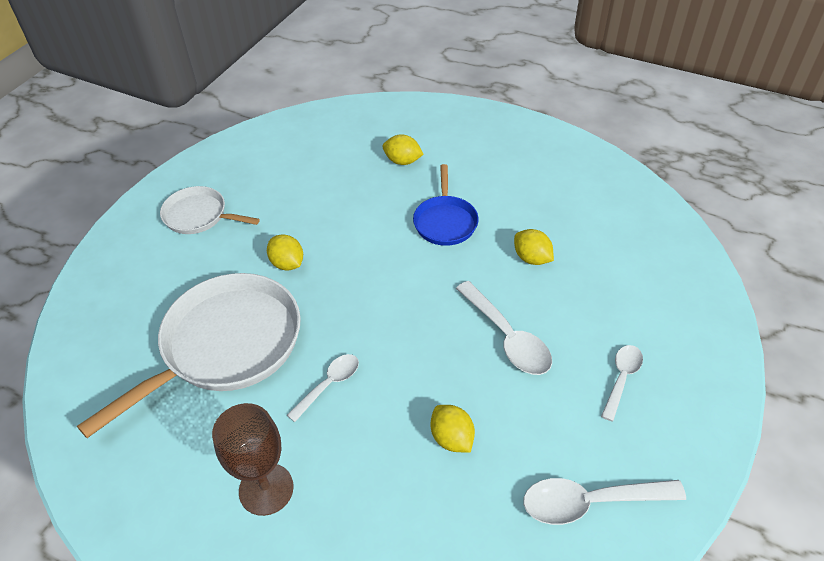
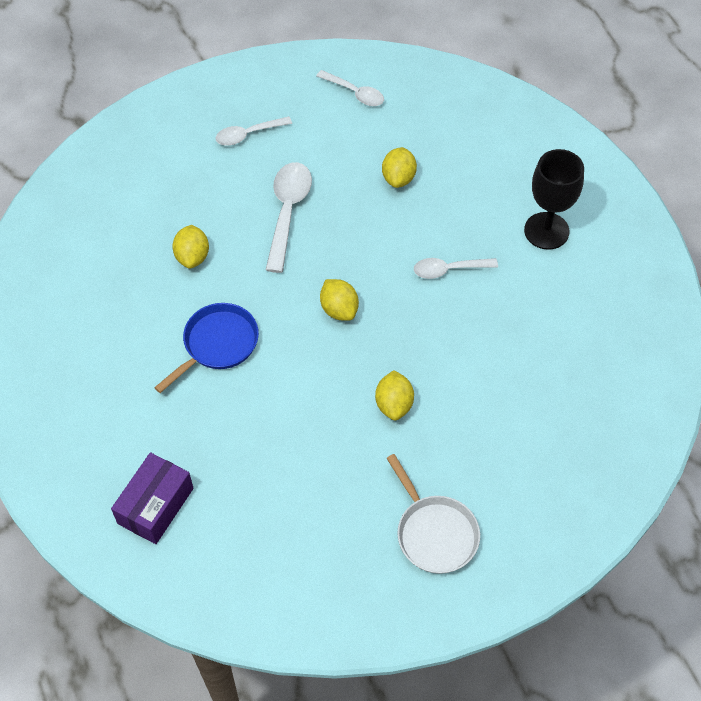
camera: 140 degrees left, 10 degrees up
white pan [77,273,301,438] -> none
brown goblet [212,403,294,516] -> black goblet [524,149,584,250]
yellow lemon [383,134,424,165] -> yellow lemon moved to [320,279,359,321]
white spoon [523,478,686,525] -> white spoon [316,70,384,106], size x0.63
none -> purple box [111,452,193,544]

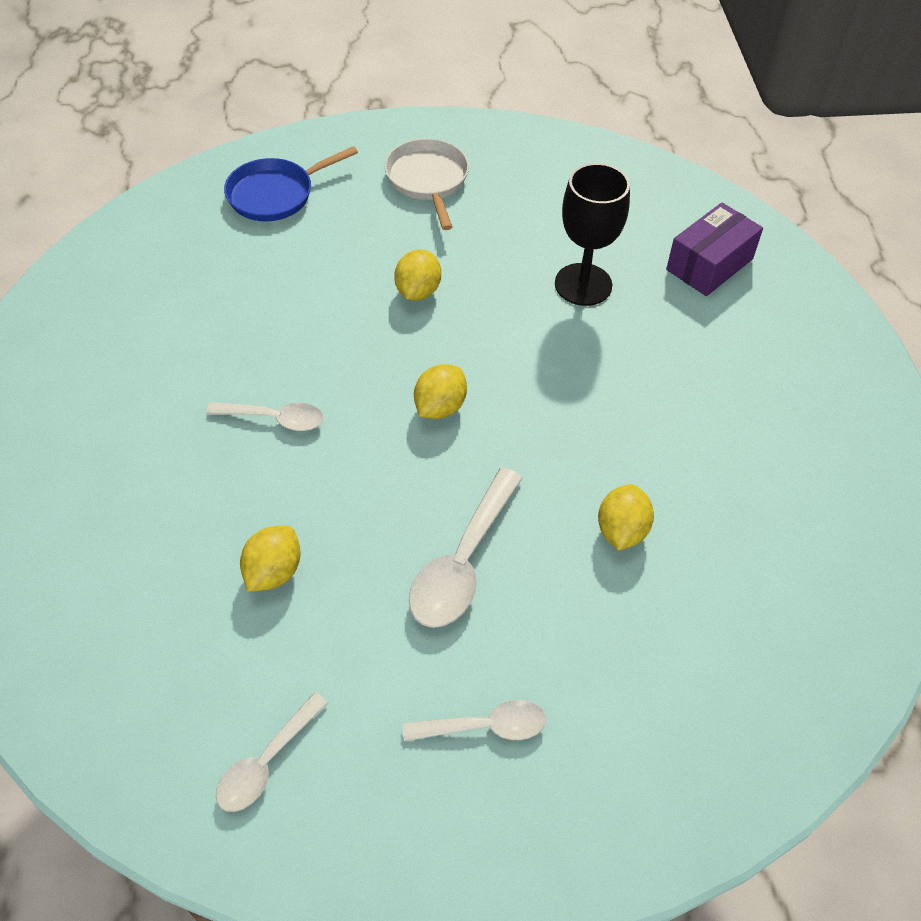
camera: 165 degrees left, 5 degrees down
blue pan [154,303,259,393] -> blue pan moved to [224,146,358,221]
white spoon [316,70,384,106] -> white spoon turned 105 degrees counterclockwise [216,692,328,812]
yellow lemon [320,279,359,321] -> yellow lemon turned 45 degrees clockwise [414,364,467,419]
black goblet [524,149,584,250] -> black goblet moved to [555,163,630,306]

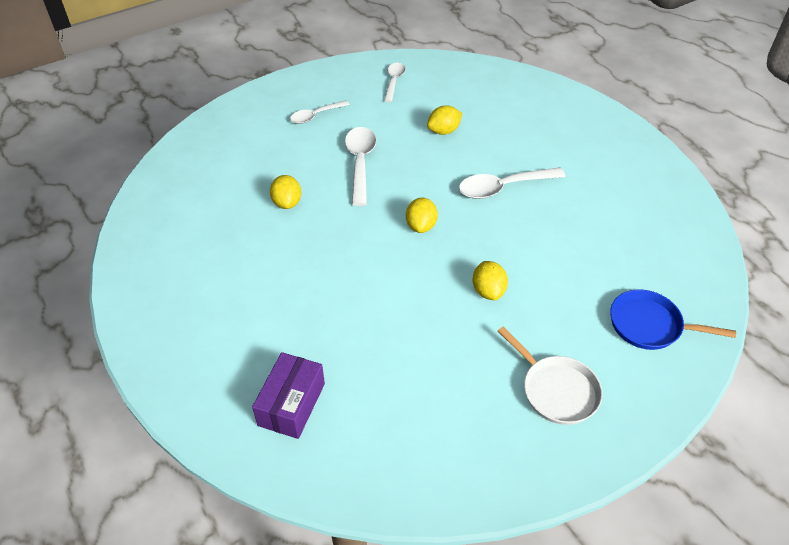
camera: 155 degrees right, 5 degrees down
white spoon [206,402,324,431] -> white spoon [459,167,565,199], size x1.58
blue pan [224,146,358,221] -> blue pan turned 105 degrees counterclockwise [610,290,736,350]
yellow lemon [240,526,301,592] -> yellow lemon turned 60 degrees clockwise [427,105,462,135]
black goblet [555,163,630,306] -> none

